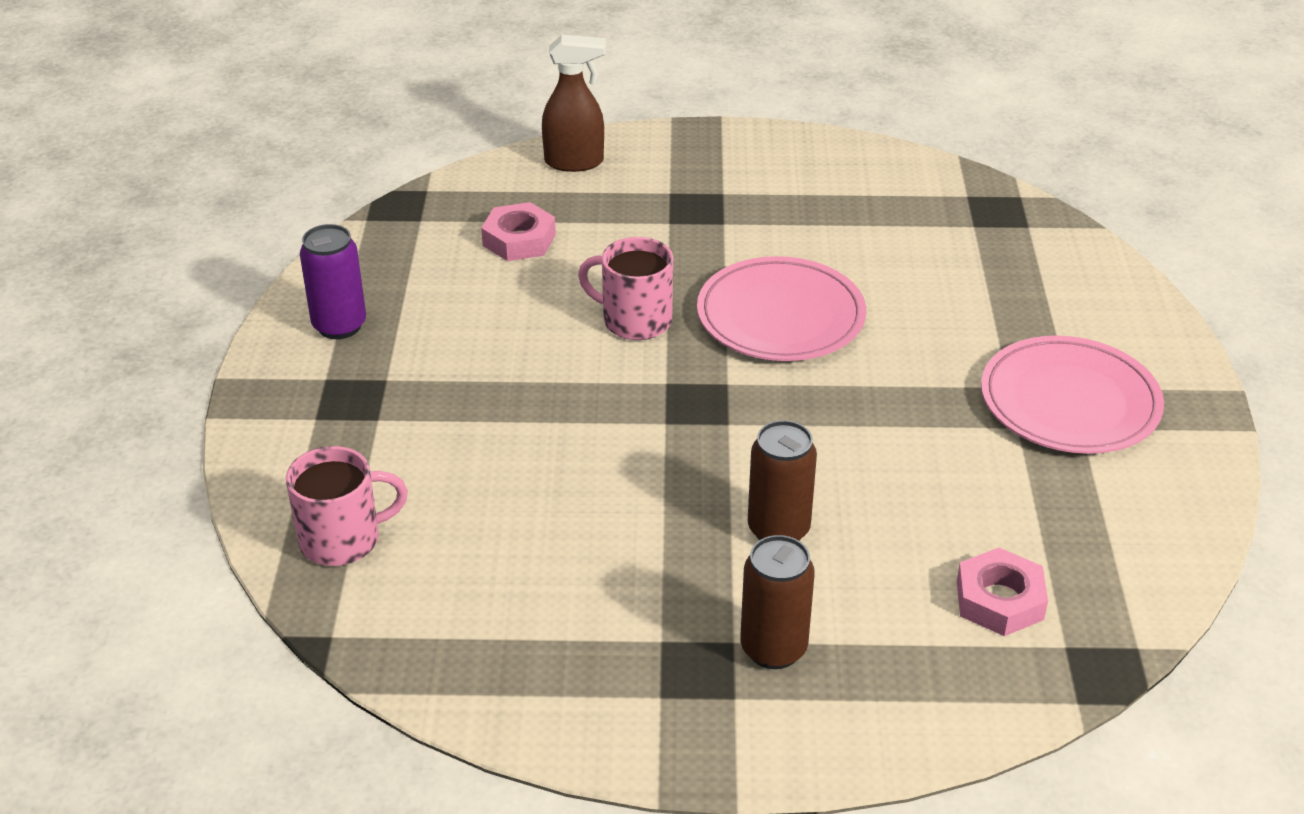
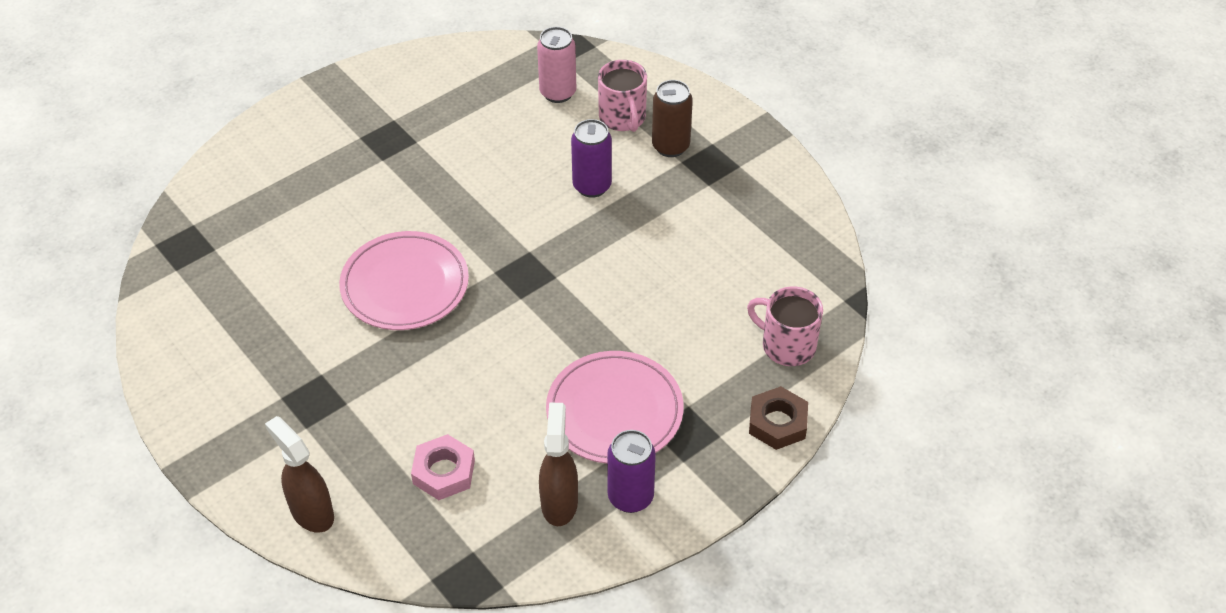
camera: 130 degrees left, 10 degrees up
pink mug [578,237,673,340] -> pink mug moved to [598,60,647,132]
brown can [748,420,817,541] -> purple can [571,119,612,198]
pink nut [957,548,1048,636] -> pink can [537,27,576,103]
pink plate [981,336,1164,454] -> pink plate moved to [546,351,684,464]
none -> brown spray bottle [539,403,578,526]
none -> brown nut [749,386,808,450]

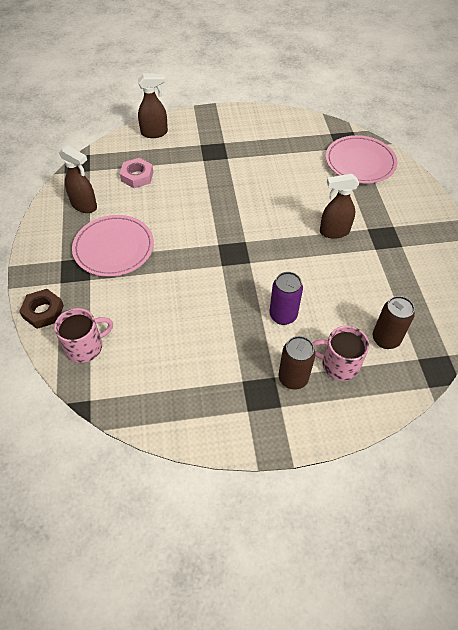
camera: 120 degrees right, 5 degrees up
pink plate [339,231,469,330] -> pink plate moved to [326,135,398,184]
pink can [537,27,576,103] -> brown can [373,296,415,349]
purple can [607,430,656,513] -> none
none -> brown spray bottle [320,174,359,239]

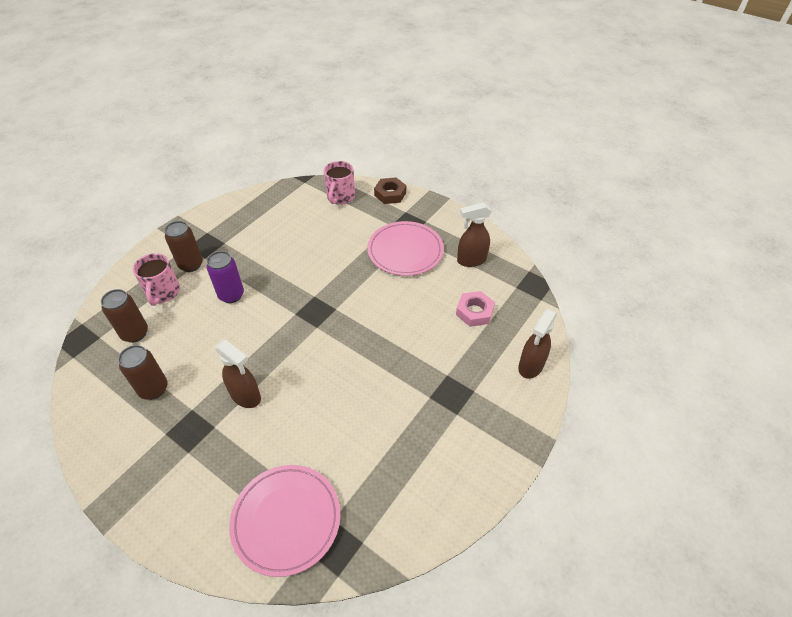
camera: 135 degrees right, 5 degrees down
pink mug [312,326,369,381] -> pink mug turned 120 degrees clockwise [133,253,180,306]
brown spray bottle [320,174,359,239] -> brown spray bottle turned 90 degrees clockwise [215,340,261,408]
none -> brown can [118,345,168,400]

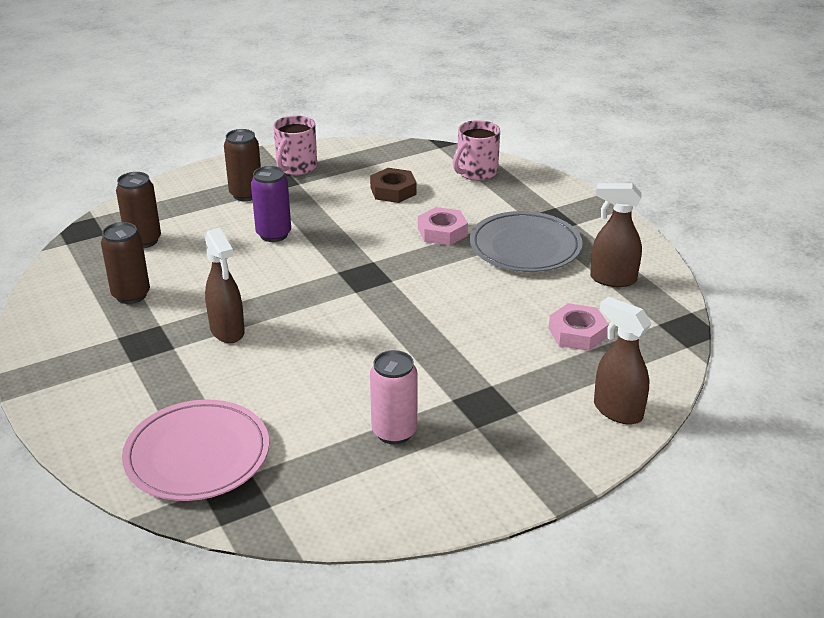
camera: 25 degrees right, 15 degrees down
pink mug [133,253,180,306] -> pink mug moved to [273,116,317,175]
pink plate [367,221,444,276] -> grey plate [470,211,583,272]
brown nut [374,177,406,204] -> brown nut moved to [370,168,417,203]
brown spray bottle [518,309,557,379] -> brown spray bottle turned 75 degrees clockwise [594,297,652,425]
none -> pink can [370,350,418,444]
none -> pink nut [418,207,468,246]

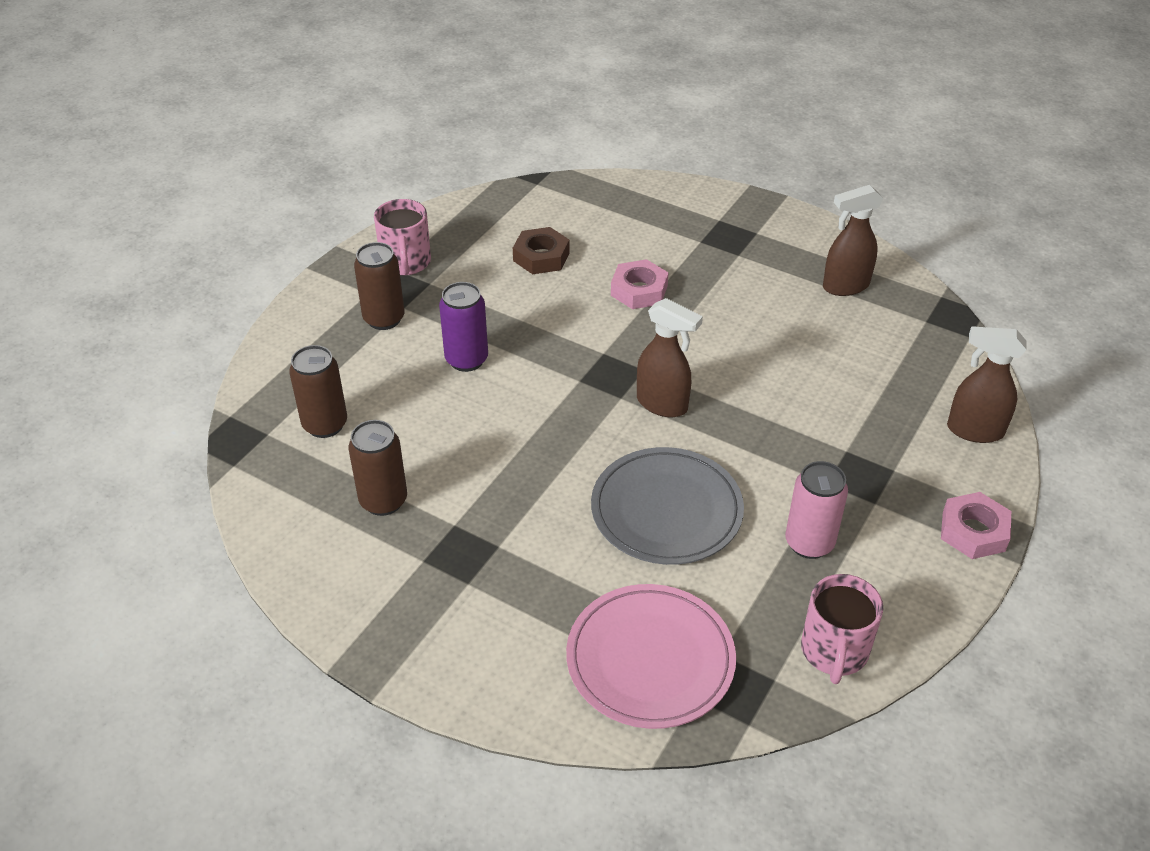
camera: 30 degrees left, 10 degrees up
brown spray bottle [205,228,245,343] -> brown spray bottle moved to [637,298,703,417]
pink mug [453,120,500,181] -> pink mug moved to [801,574,883,684]
grey plate [470,211,583,272] -> grey plate moved to [591,447,744,565]
pink nut [549,303,609,351] -> pink nut moved to [941,492,1011,559]

